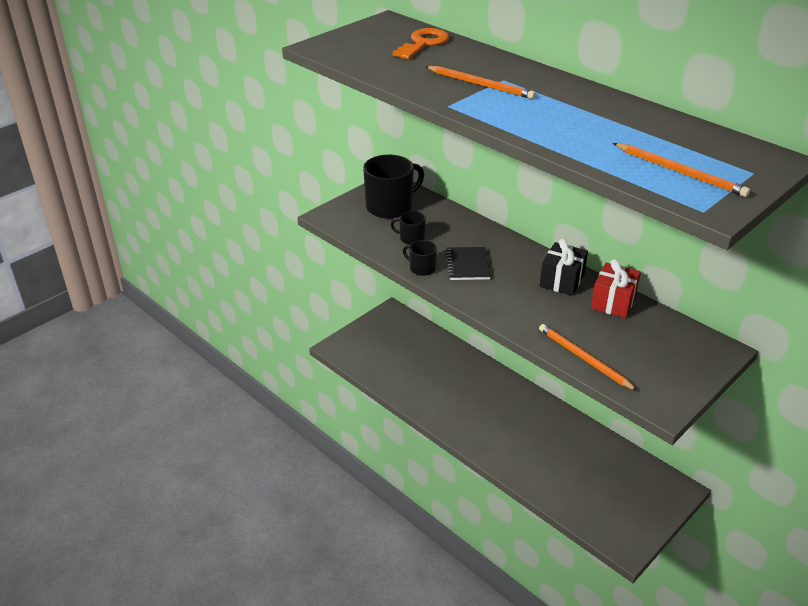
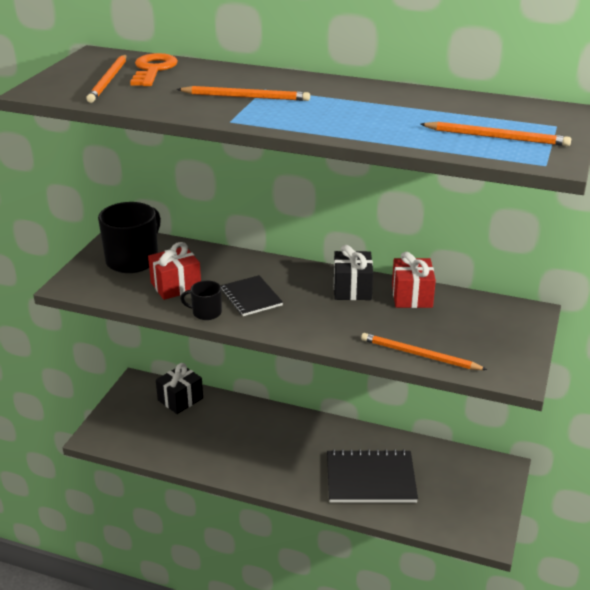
camera: 25 degrees left, 5 degrees down
black mug [391,211,426,245] -> red gift [148,242,201,300]
none -> orange pencil [86,55,126,103]
none -> black gift [156,363,203,414]
none -> black notebook [327,449,418,503]

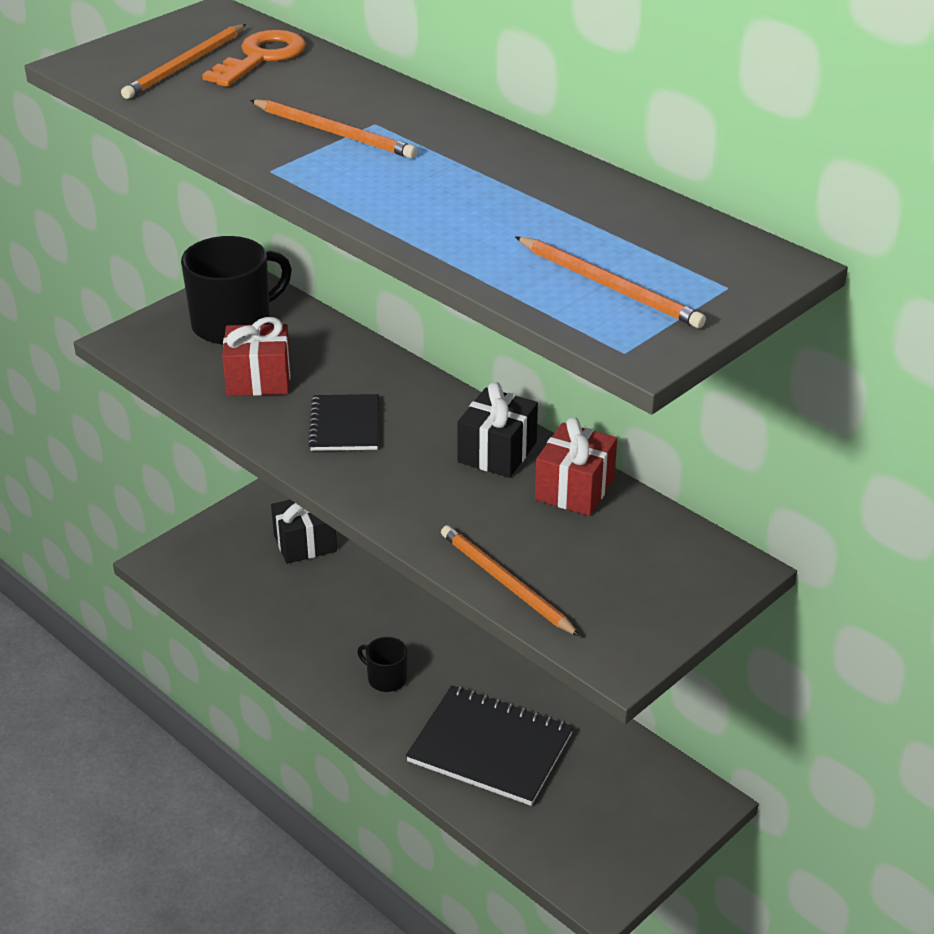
camera: 25 degrees right, 5 degrees up
black mug [180,281,222,320] -> black mug moved to [357,637,408,692]

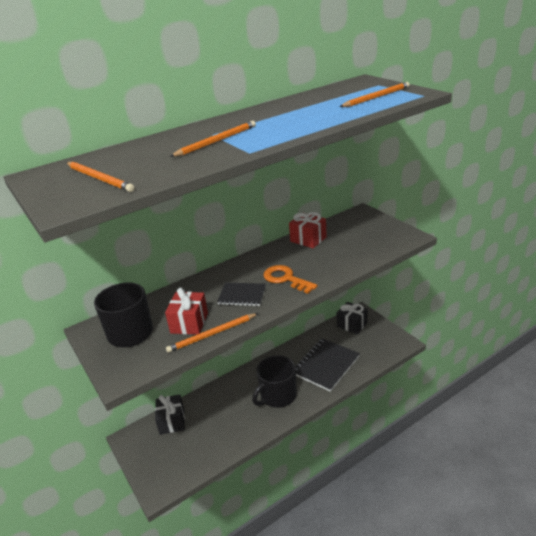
camera: 75 degrees left, 5 degrees down
orange key [202,30,306,87] -> orange key moved to [263,265,317,294]
black mug [357,637,408,692] -> black mug [252,355,297,408], size x1.98
orange pencil [441,525,580,637] -> orange pencil moved to [166,313,258,353]
black gift [457,382,538,478] -> black gift moved to [337,302,368,334]

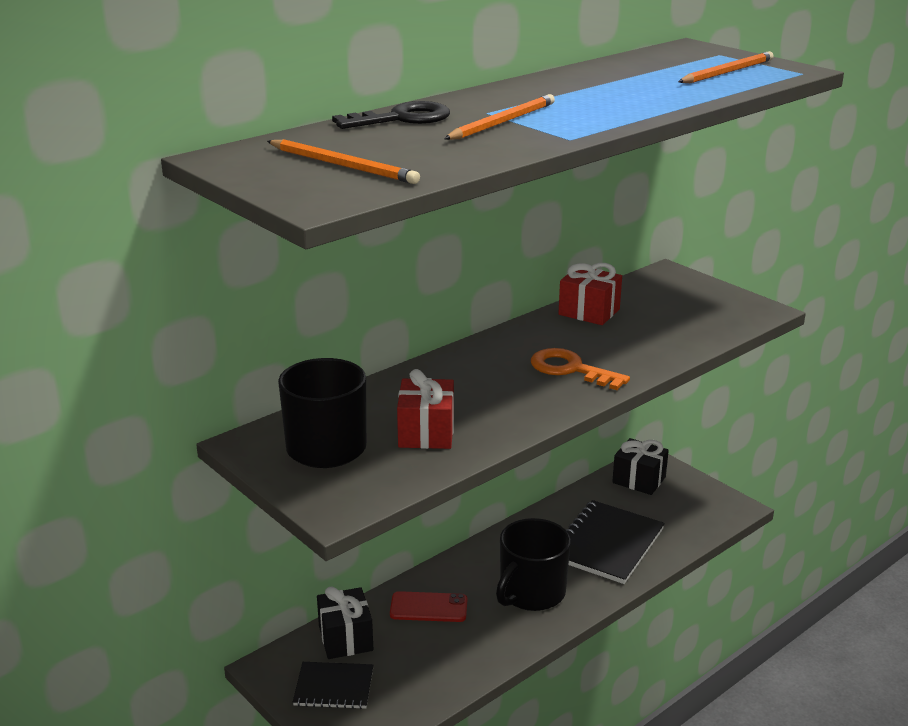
camera: 10 degrees left, 5 degrees down
orange pencil [166,313,258,353] -> none
black notebook [217,282,266,306] -> black notebook moved to [293,662,373,709]
none -> black key [332,101,450,129]
none -> red phone [390,591,467,622]

